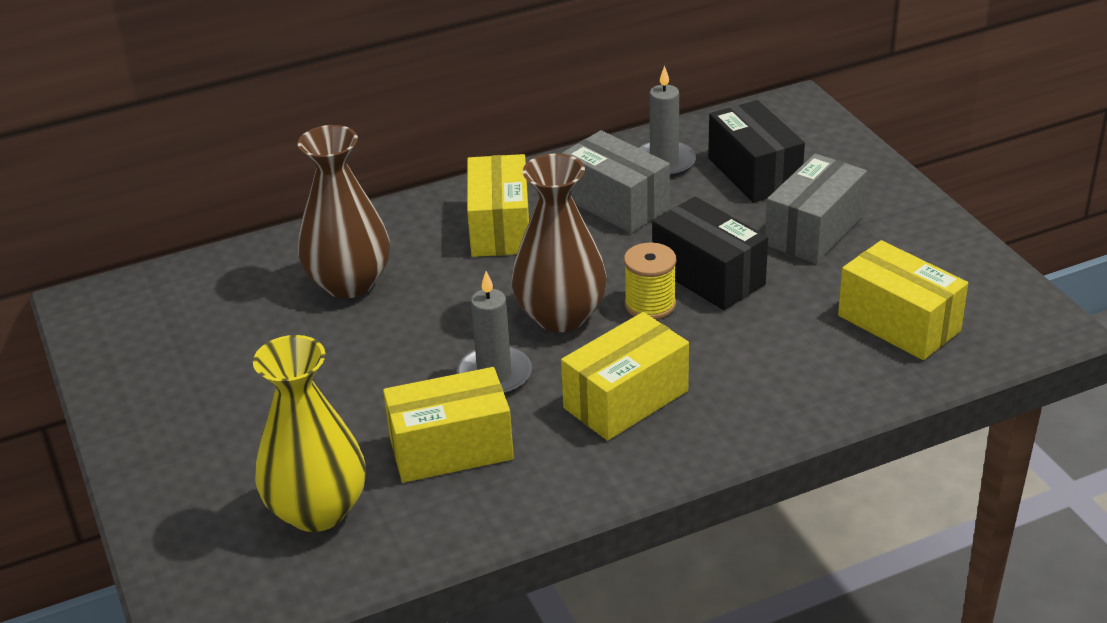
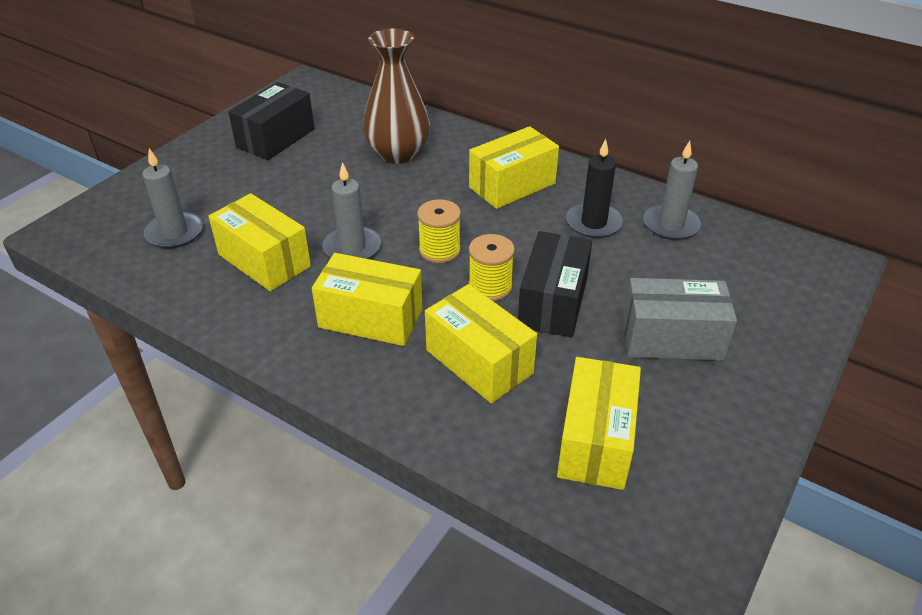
camera: 55 degrees right, 5 degrees up
yellow vase [253,335,366,532] -> grey candle [142,148,203,249]
brown vase [511,153,607,332] -> yellow spool [417,199,461,263]
grey box [562,130,670,233] -> black candle [566,139,623,238]
black box [708,100,805,203] -> black box moved to [228,82,315,160]
none -> yellow box [425,284,537,403]

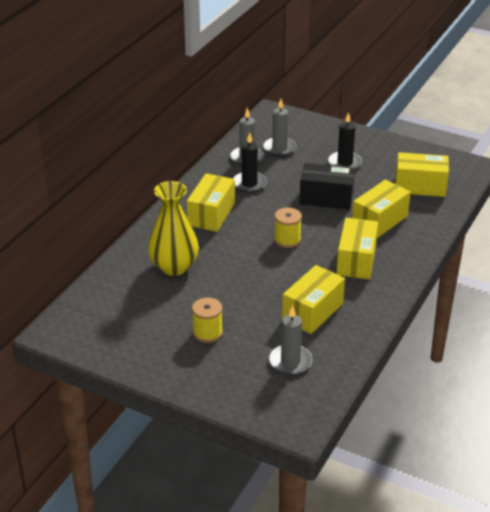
camera: 95 degrees left, 5 degrees down
black box [228,82,315,160] -> none
grey candle [323,162,381,259] -> grey candle moved to [263,99,297,156]
brown vase [363,29,430,164] -> yellow vase [148,181,199,276]
yellow spool [468,234,515,301] -> yellow spool moved to [192,298,223,343]
yellow box [469,126,559,209] -> yellow box turned 60 degrees clockwise [187,173,235,232]
grey box [623,278,737,361] -> black candle [328,112,362,169]

